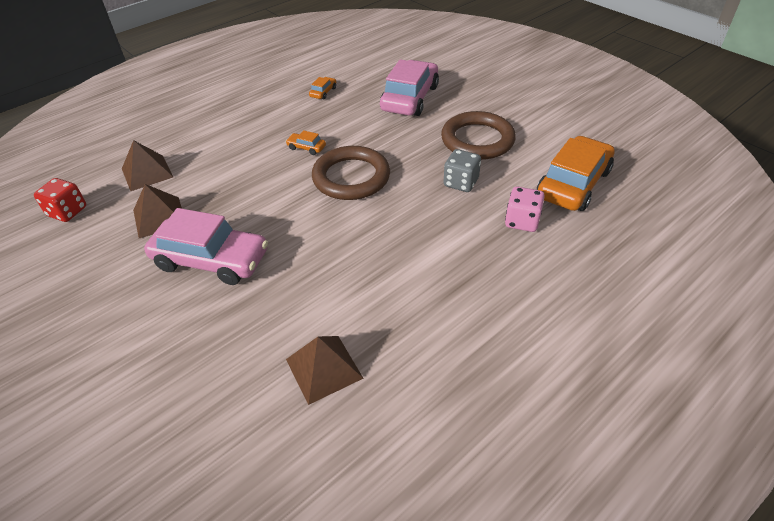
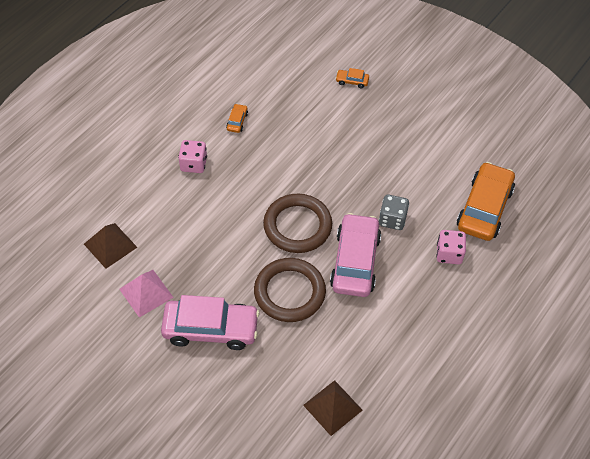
camera: 15 degrees left, 10 degrees up
red dice [34,178,86,222] -> none
brown pyramid [133,184,182,238] -> pink pyramid [119,270,174,318]
orange car [286,130,326,155] -> orange car moved to [335,68,369,88]
pink car [380,59,439,116] -> pink car moved to [330,213,381,297]
brown ring [441,111,516,160] -> brown ring moved to [254,258,326,322]
none -> pink dice [178,140,207,173]

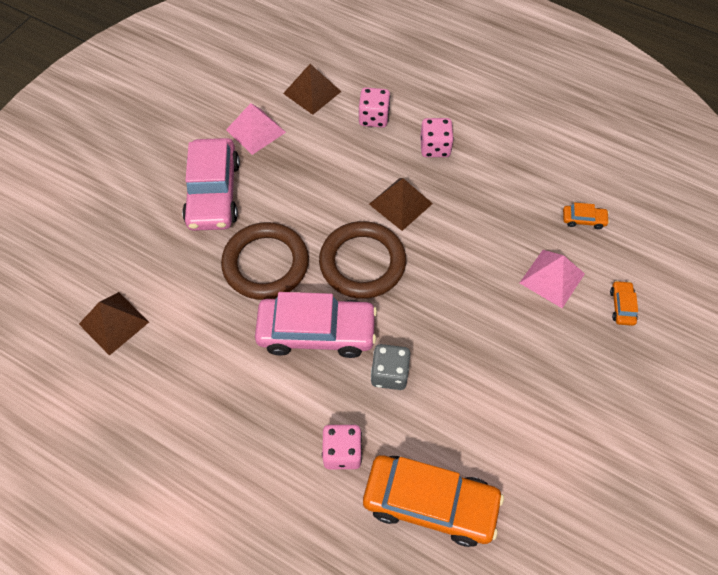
camera: 85 degrees right, 5 degrees up
orange car [226,104,248,133] -> orange car moved to [563,203,609,229]
none -> pink dice [359,87,390,128]
none -> brown pyramid [369,178,433,231]
none -> pink pyramid [520,250,585,308]

